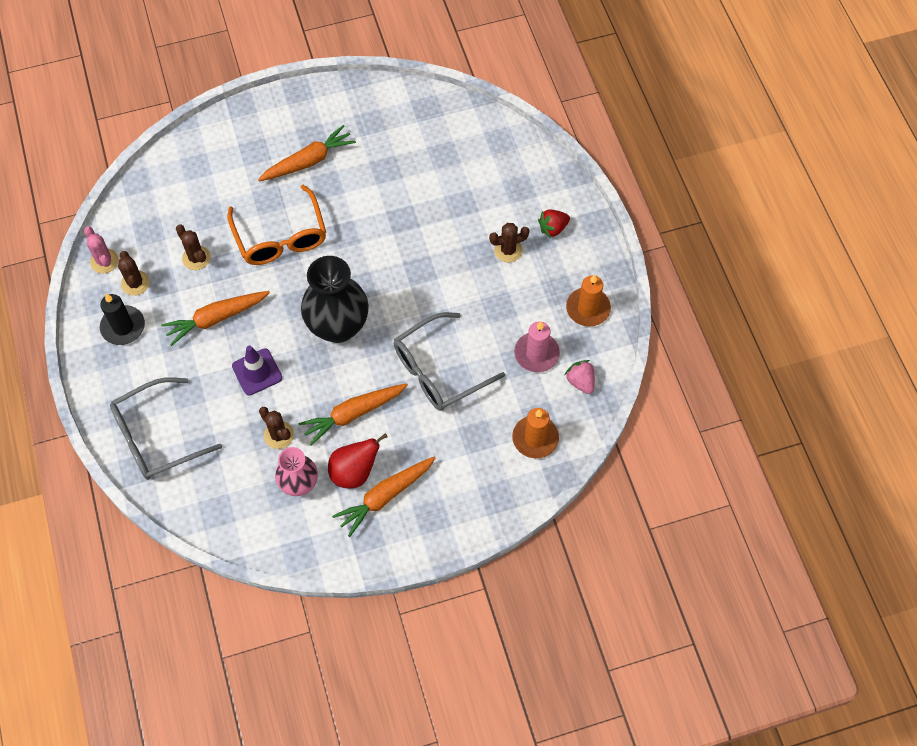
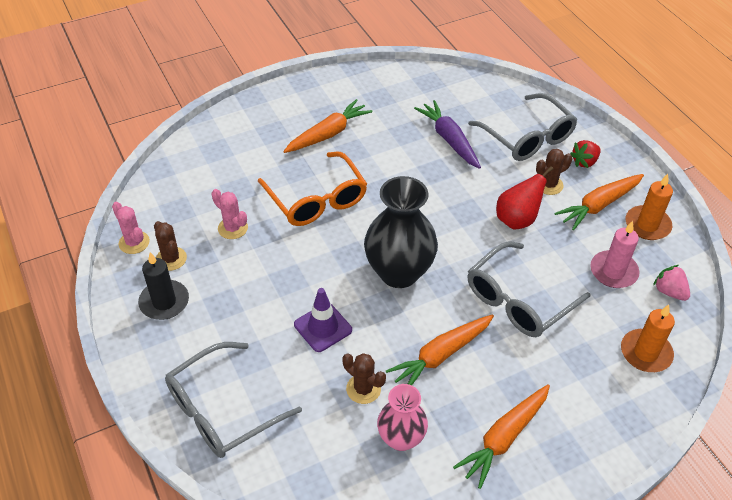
camera: 10 degrees left, 15 degrees down
orange carrot [161,291,270,346] -> orange carrot moved to [554,174,644,230]
brown cactus [176,225,211,270] -> pink cactus [212,189,248,239]
red pear [328,433,388,488] -> red pear moved to [496,166,554,230]
none -> purple carrot [414,100,481,169]
none -> grey glasses [468,93,578,161]

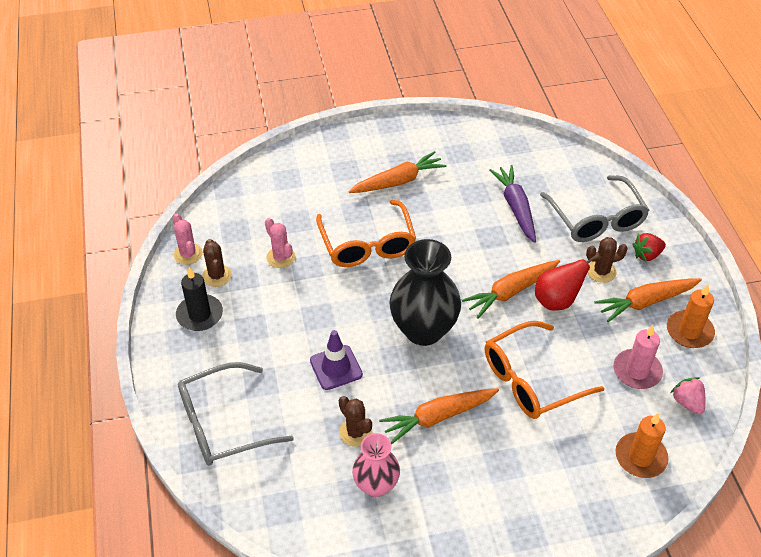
camera: 15 degrees right, 0 degrees up
orange carrot [453,384,550,489] -> orange carrot moved to [462,260,560,318]
grey glasses [468,241,590,337] -> orange glasses [485,321,604,419]

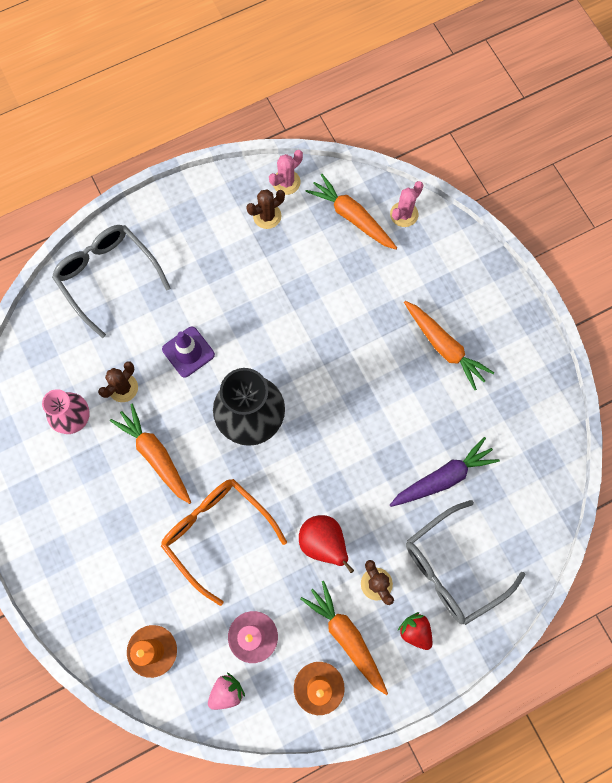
camera: 75 degrees right, 25 degrees up
black candle [176,267,223,331] -> none
pink cactus [265,218,295,268] -> pink cactus moved to [390,181,423,227]
orange glasses [316,200,416,267] -> none
orange carrot [462,260,560,318] -> orange carrot moved to [305,174,397,250]

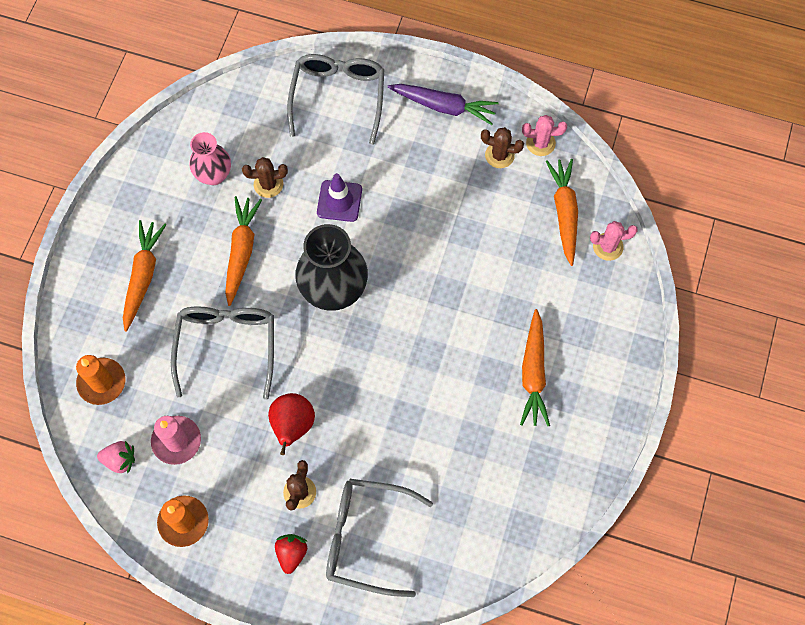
camera: 45 degrees right, 5 degrees down
orange glasses [161,479,287,606] -> grey glasses [171,306,274,400]
orange carrot [300,581,388,695] -> orange carrot moved to [123,220,166,332]
purple carrot [390,437,500,507] -> purple carrot moved to [387,84,499,125]

